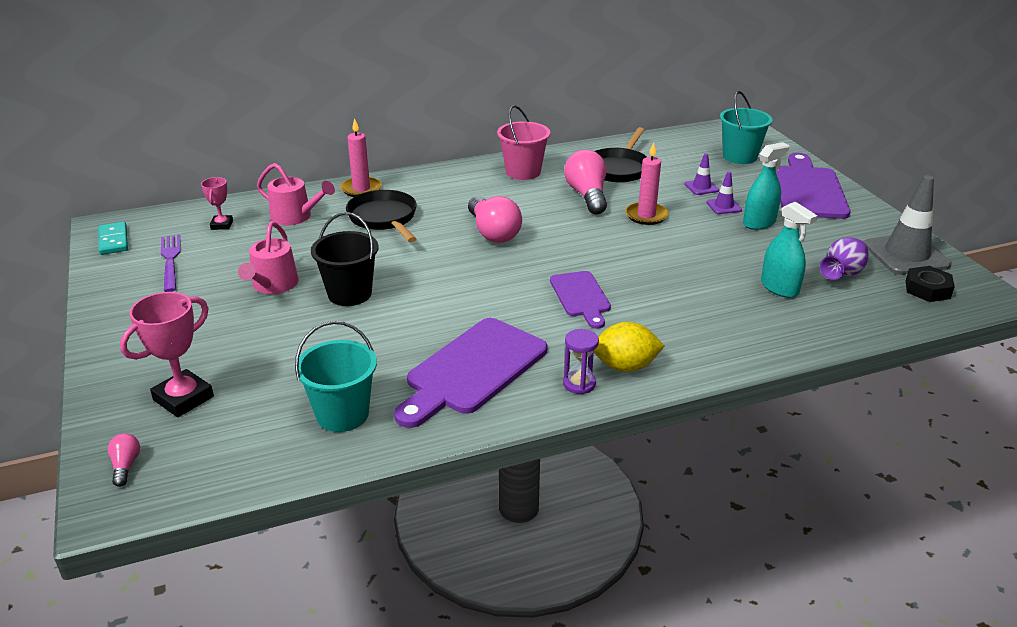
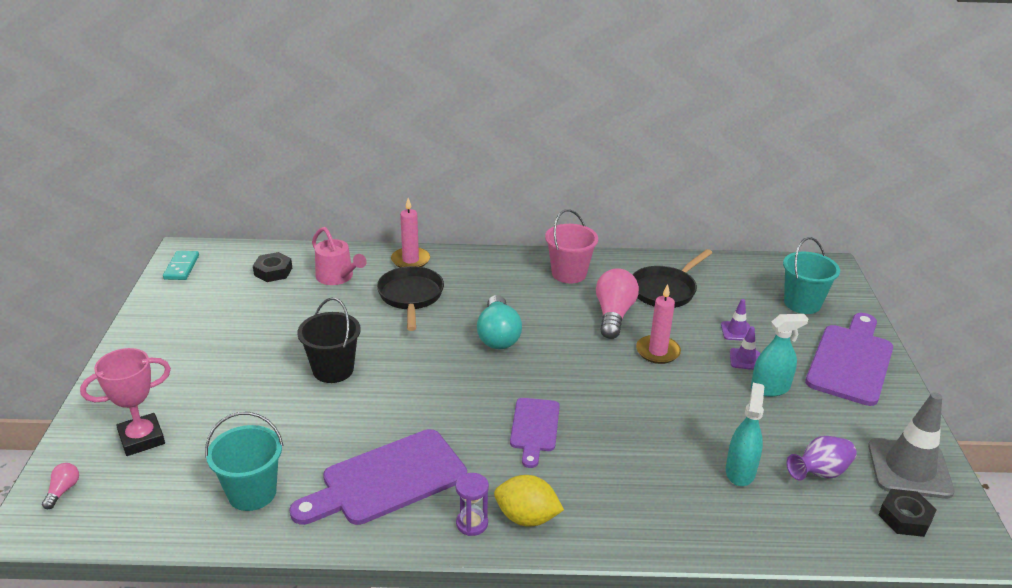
camera: 20 degrees right, 0 degrees up
purple fork [161,235,181,292] -> none
pink trophy [201,177,233,230] -> black nut [253,252,292,282]
pink watering can [238,222,298,294] -> none
pink light bulb [468,196,522,243] -> turquoise light bulb [477,295,522,349]
turquoise spray bottle [761,201,818,298] -> turquoise spray bottle turned 150 degrees counterclockwise [726,383,764,486]

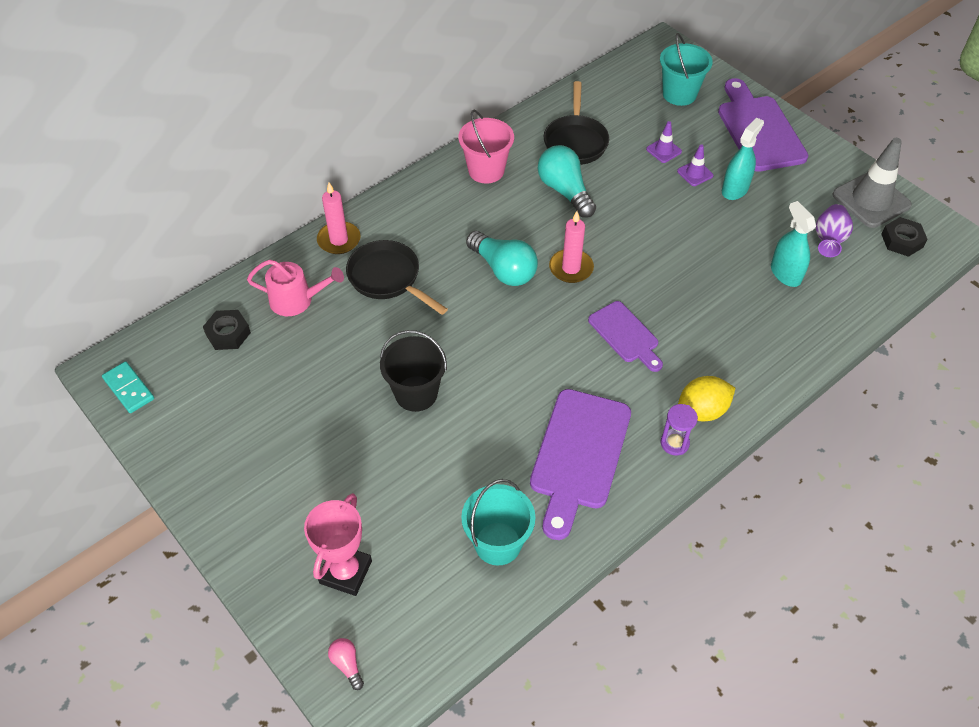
camera: 40 degrees left, 20 degrees up
pink light bulb [596,268,639,339] -> turquoise light bulb [538,145,596,218]
pink candle [636,284,681,364] -> pink candle moved to [549,211,594,283]

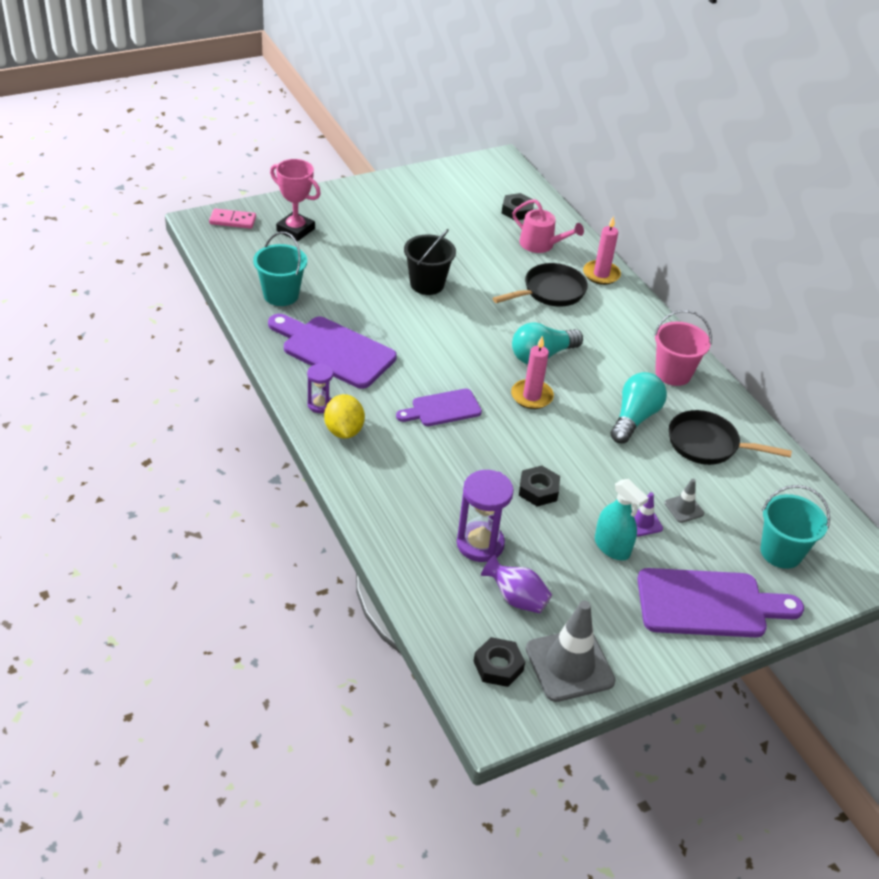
camera: 100 degrees right, 10 degrees down
turquoise domino [102,361,154,413] -> none
pink watering can [247,260,344,316] -> pink watering can turned 75 degrees counterclockwise [512,199,584,253]
pink light bulb [328,638,364,690] -> pink domino [209,208,256,229]
turquoise light bulb [538,145,596,218] -> turquoise light bulb turned 45 degrees counterclockwise [611,372,667,444]
purple traffic cone [646,121,682,163] -> grey traffic cone [664,479,704,523]
turquoise spray bottle [771,201,816,287] -> purple hourglass [457,470,514,562]
none -> black nut [519,466,560,506]

